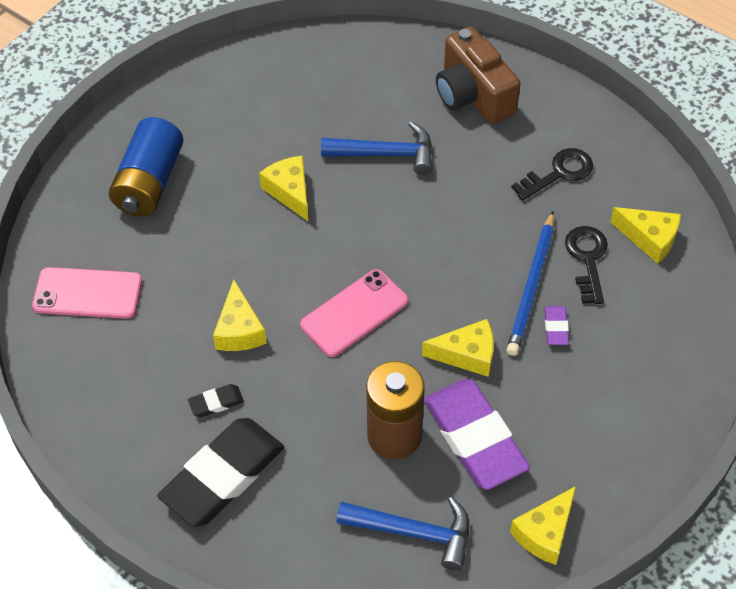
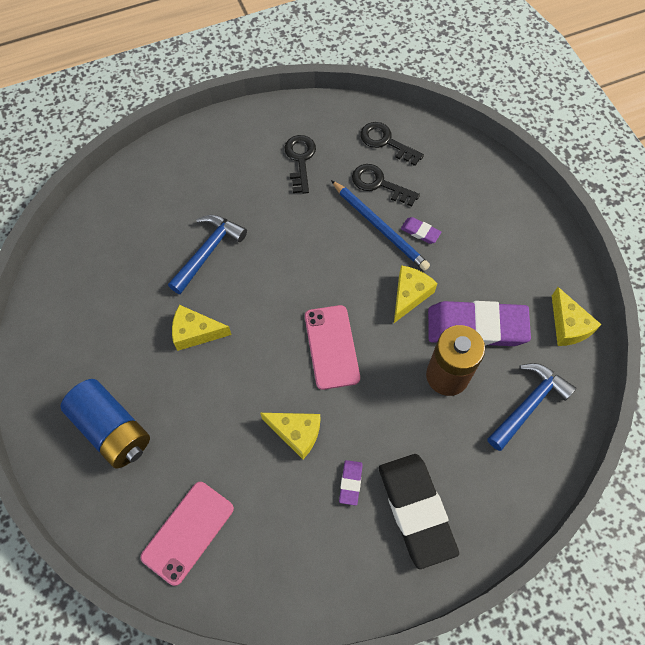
camera: 60 degrees left, 10 degrees up
black eraser [188,384,244,417] -> purple eraser [339,460,363,506]
brown camera [436,26,520,124] -> none
yellow cheese [610,207,681,264] -> black key [360,122,424,166]

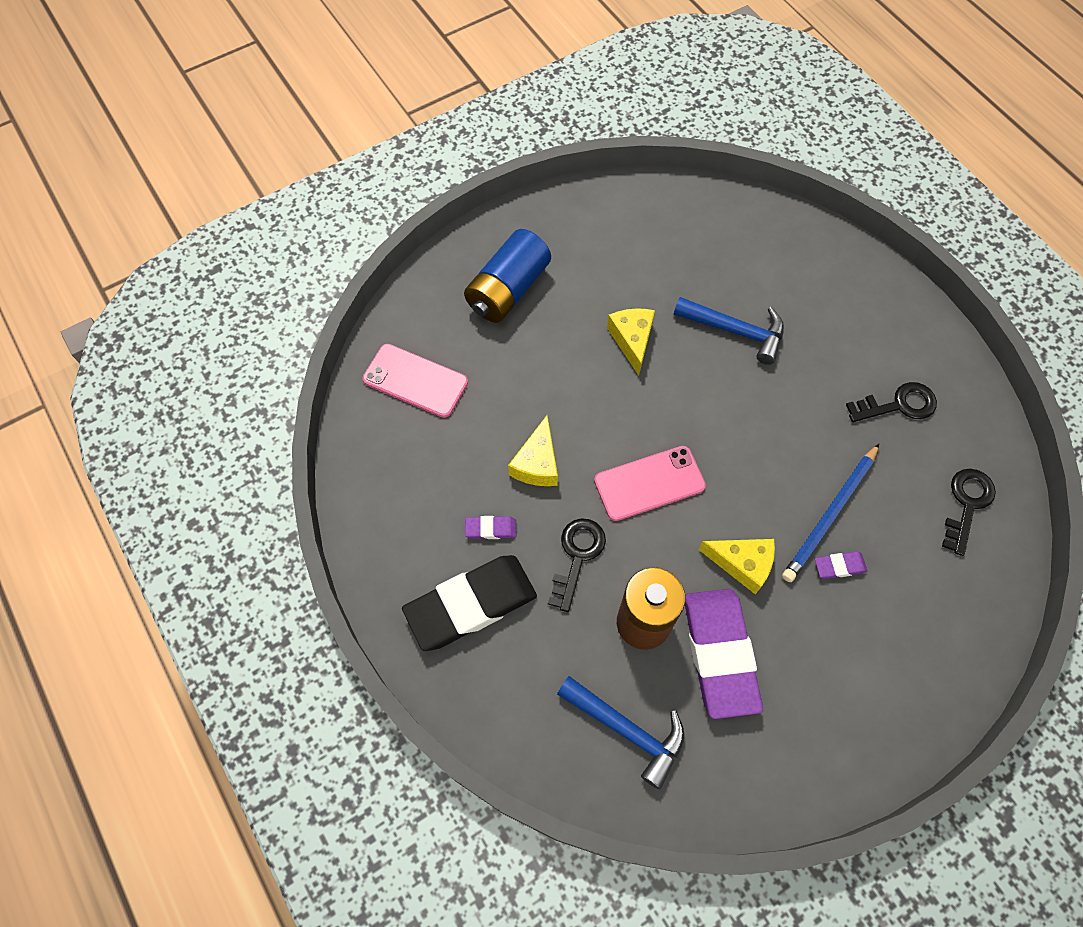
camera: 80 degrees right, 0 degrees up
black key [352,164,420,207] -> black key moved to [548,518,606,612]
purple eraser [401,217,441,244] -> purple eraser turned 60 degrees clockwise [815,551,868,579]
yellow cheese [552,287,602,346] -> none

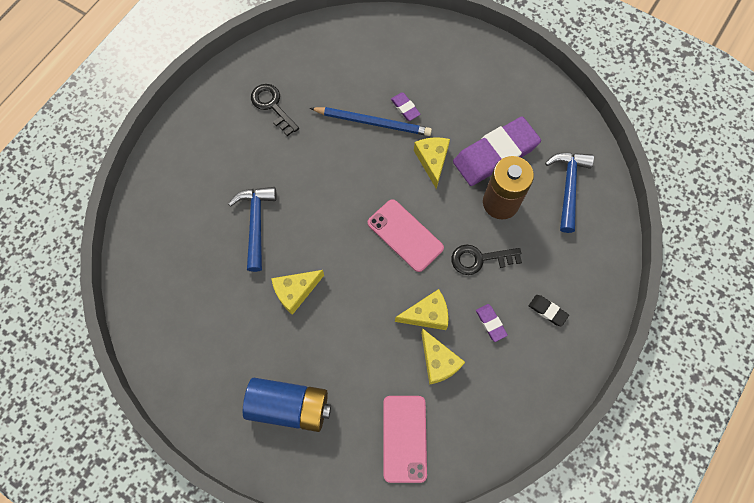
camera: 115 degrees left, 5 degrees up
black eraser [402,555,537,651] -> black eraser [529,295,569,327], size x0.42
black key [942,469,996,556] -> none
none -> yellow cheese [421,328,465,385]

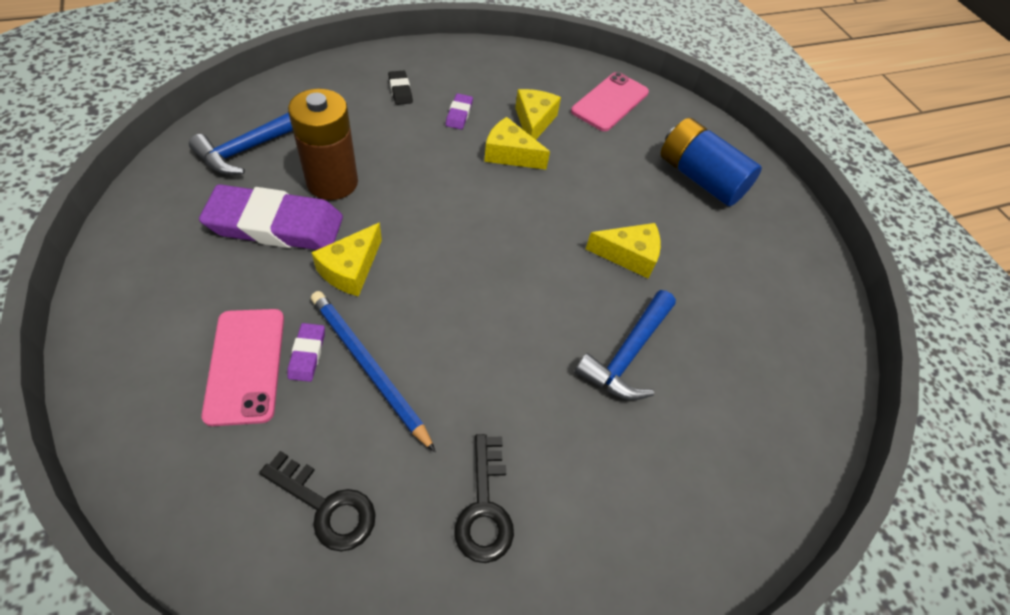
camera: 150 degrees left, 15 degrees down
pink phone [368,199,444,272] -> pink phone moved to [201,309,284,426]
black key [451,245,522,275] -> black key moved to [259,451,376,551]

